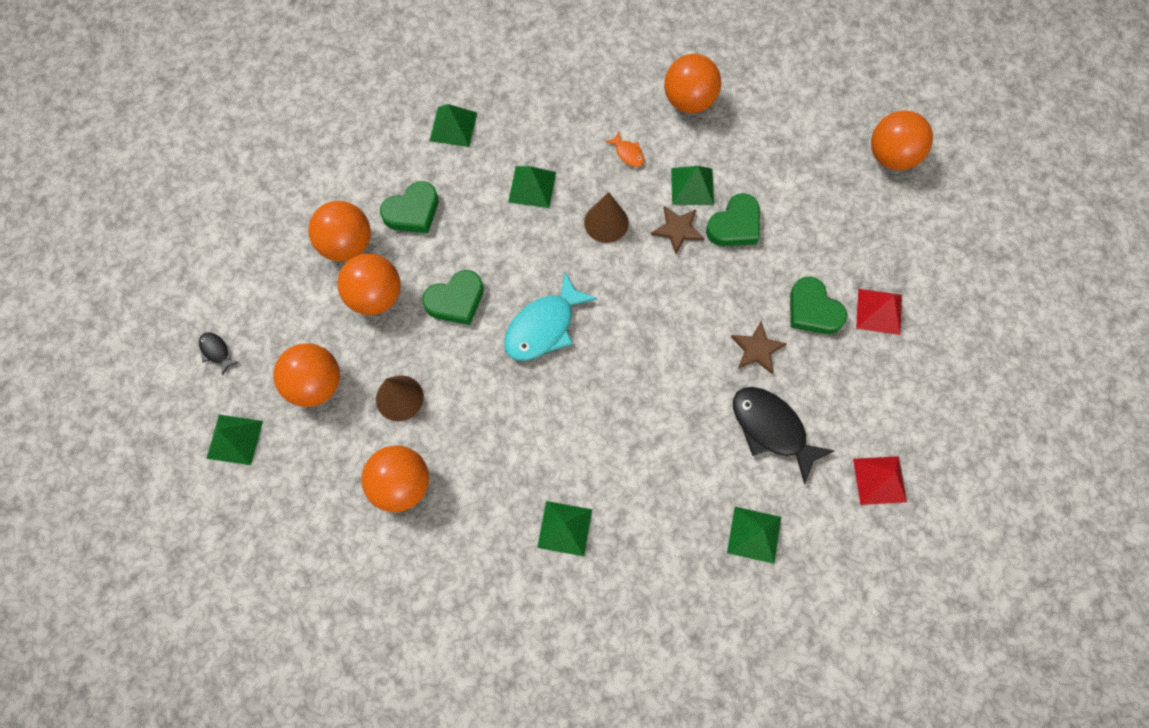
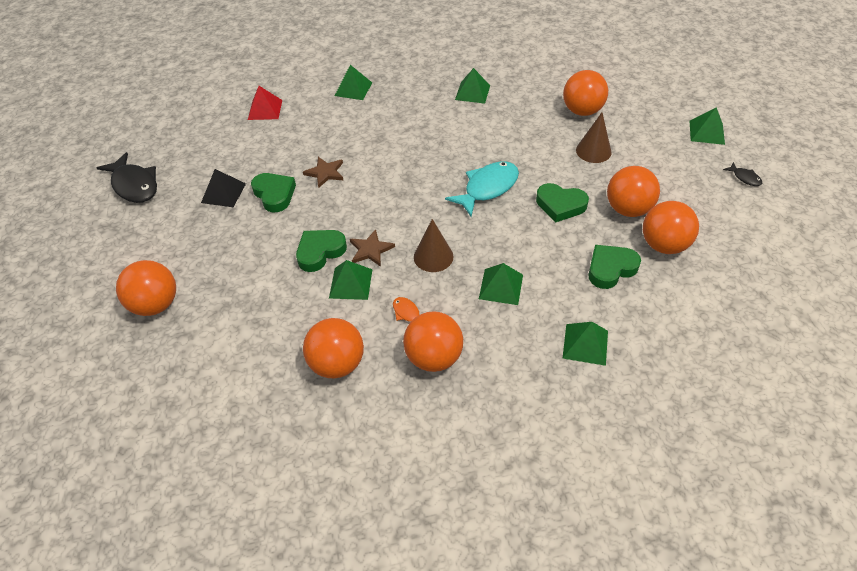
camera: 175 degrees left, 20 degrees down
orange ball [273,343,340,407] -> orange ball moved to [403,311,463,372]
green heart [422,270,484,325] -> green heart turned 135 degrees counterclockwise [536,183,589,223]
black fish [733,387,835,484] -> black fish moved to [96,152,157,203]
red pyramid [856,289,902,335] -> black pyramid [201,169,246,207]

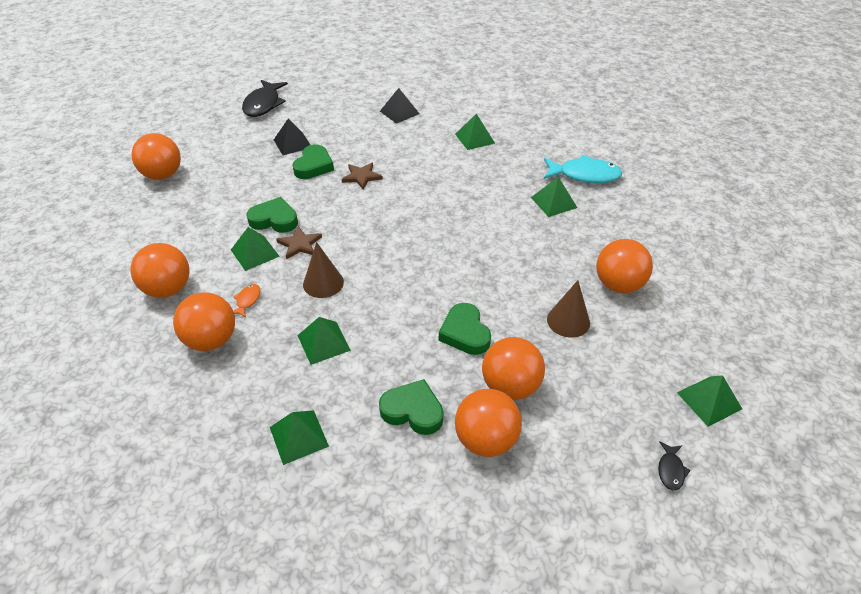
camera: 50 degrees right, 5 degrees down
red pyramid [248,86,282,120] -> black pyramid [380,88,420,124]
turquoise fish [445,161,519,217] -> turquoise fish moved to [544,155,622,183]

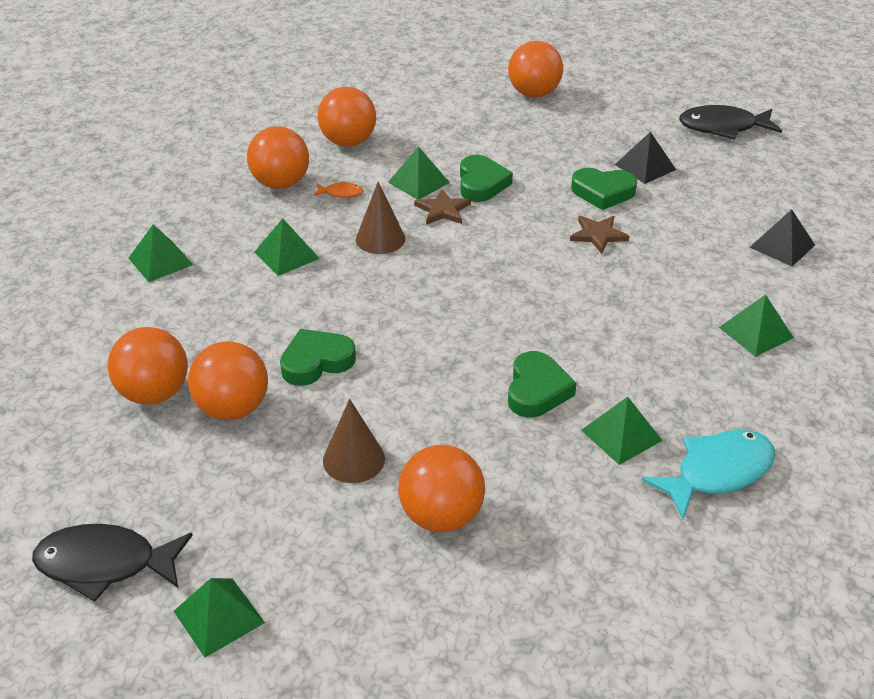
camera: 80 degrees right, 5 degrees down
green heart [379,379,444,435] -> green heart moved to [508,351,577,418]
turquoise fish [544,155,622,183] -> turquoise fish turned 120 degrees counterclockwise [642,430,775,519]
black fish [658,441,691,490] -> black fish [32,524,193,602], size x2.16

